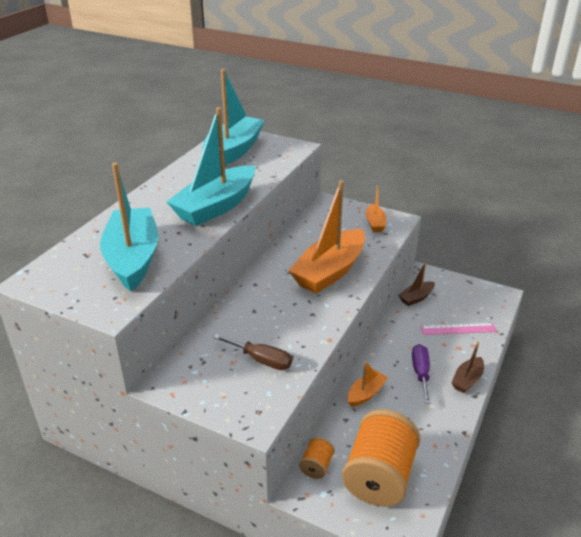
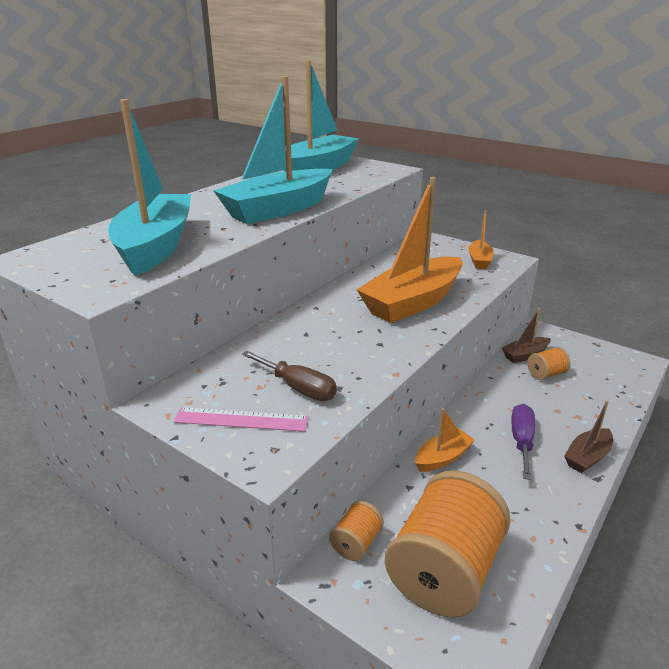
camera: 10 degrees right, 5 degrees down
pink ruler [421,323,497,335] -> pink ruler moved to [173,407,309,432]
none -> orange spool [528,347,570,380]

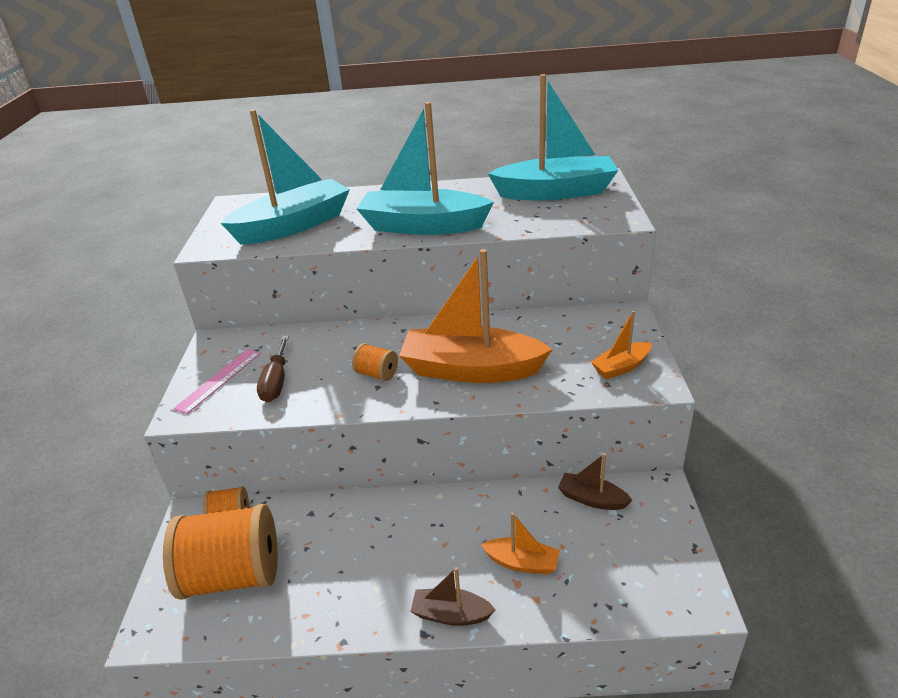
camera: 55 degrees right, 5 degrees up
pink ruler [173,407,309,432] -> pink ruler turned 60 degrees clockwise [173,349,261,414]
orange boat [415,408,475,472] -> orange boat moved to [481,512,560,574]
purple screwdriver [511,404,535,480] -> none
orange spool [528,347,570,380] -> orange spool moved to [352,343,398,381]

